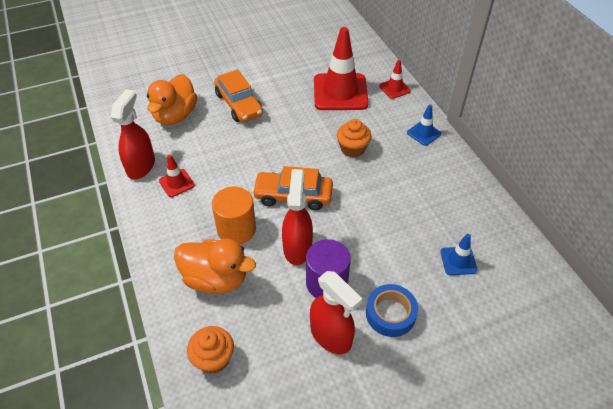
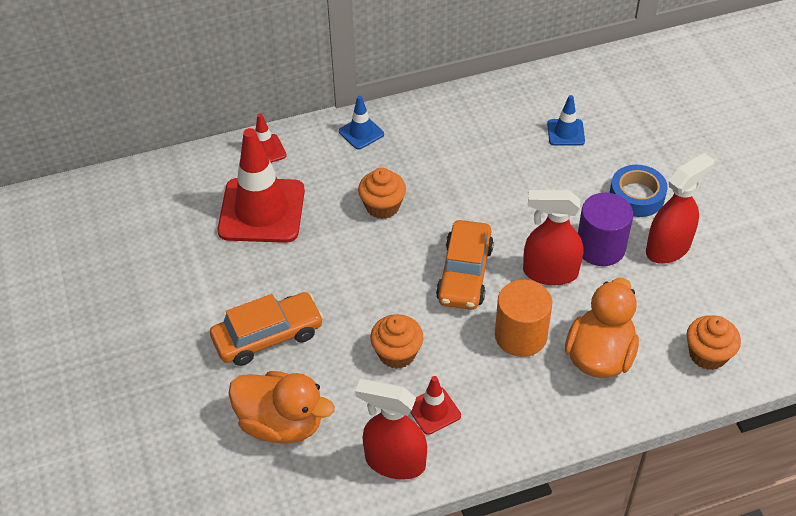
camera: 85 degrees left, 0 degrees up
none -> orange cupcake [370,314,423,369]

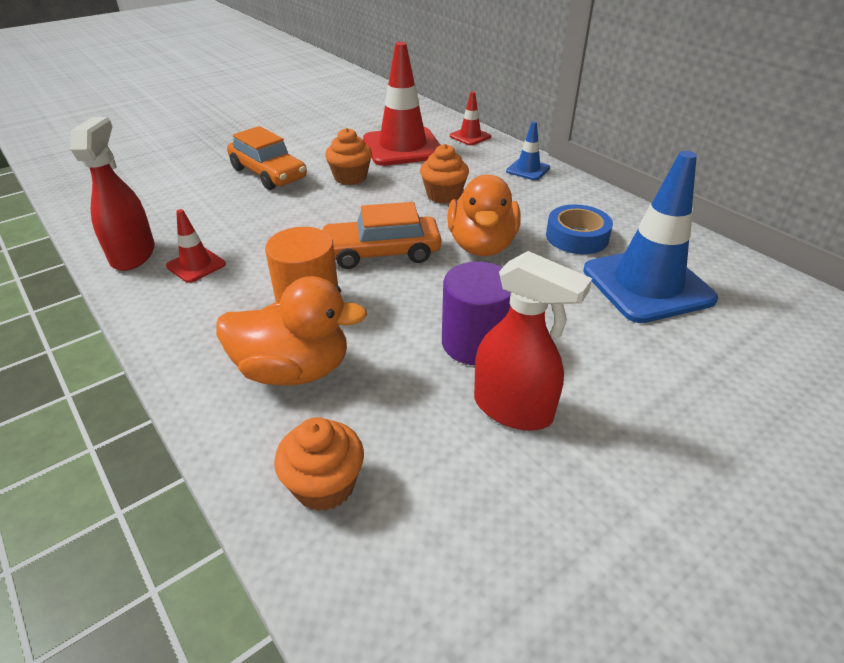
camera: 70 degrees right, 10 degrees down
orange duck [228,371,335,443] -> orange duck moved to [447,175,520,256]
orange cupcake [370,314,423,369] -> orange cupcake moved to [325,128,372,185]
red spray bottle [523,190,583,285] -> none
blue traffic cone [547,95,585,146] -> blue traffic cone [583,151,718,323], size x2.14
blue tape [609,165,668,217] -> blue tape moved to [546,205,613,254]

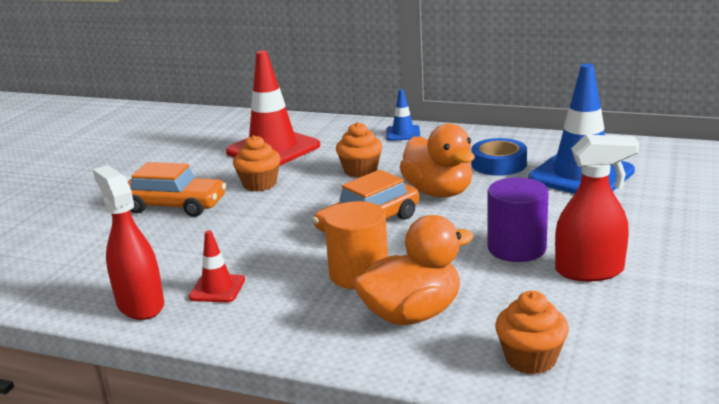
camera: 30 degrees left, 15 degrees down
red traffic cone [450,91,491,145] -> none

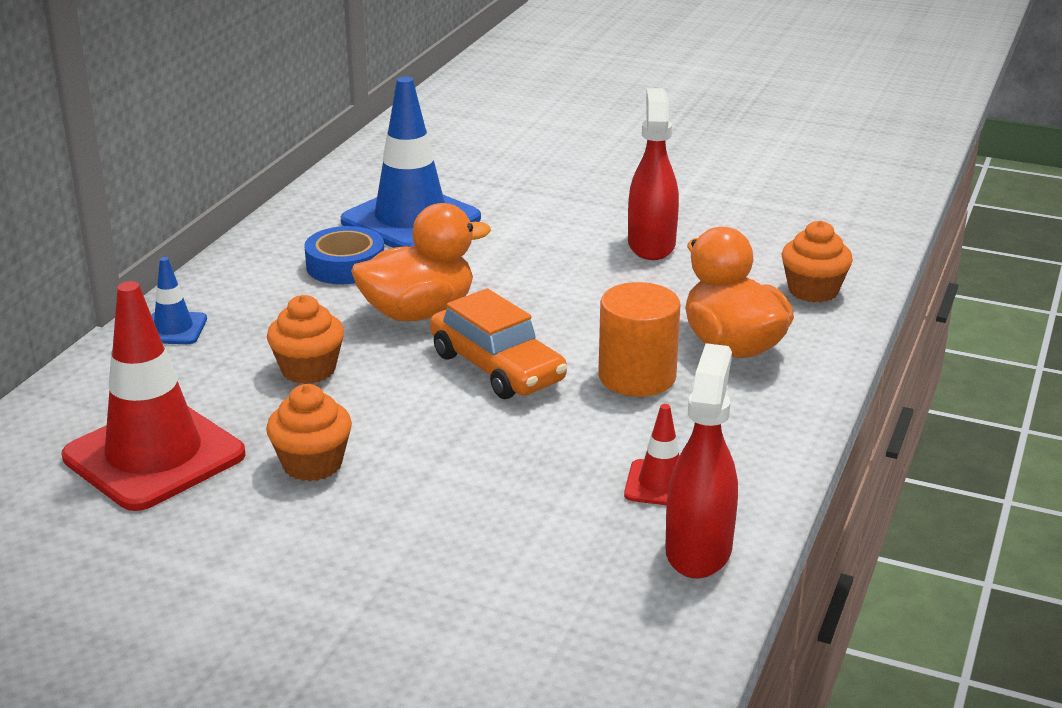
camera: 90 degrees left, 5 degrees up
red spray bottle [93,165,164,320] -> red spray bottle turned 135 degrees clockwise [665,343,738,578]
orange car [128,162,226,217] -> none
purple cylinder [488,177,549,262] -> none

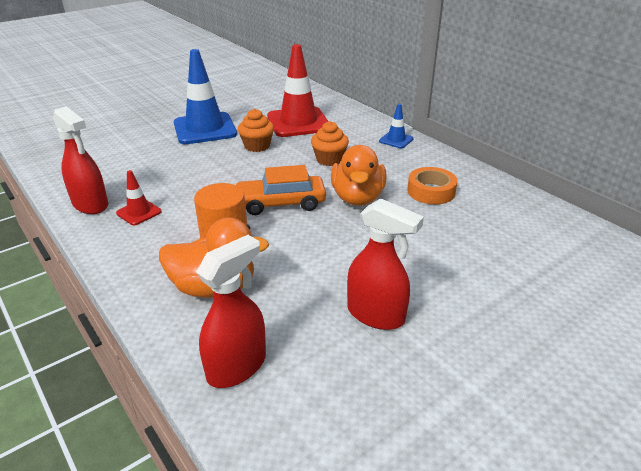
camera: 120 degrees right, 5 degrees up
blue tape [304,226,384,284] -> orange tape [407,167,458,204]
blue traffic cone [341,77,481,248] -> blue traffic cone moved to [174,49,237,144]
orange cupcake [781,220,853,303] -> red spray bottle [196,235,266,388]

